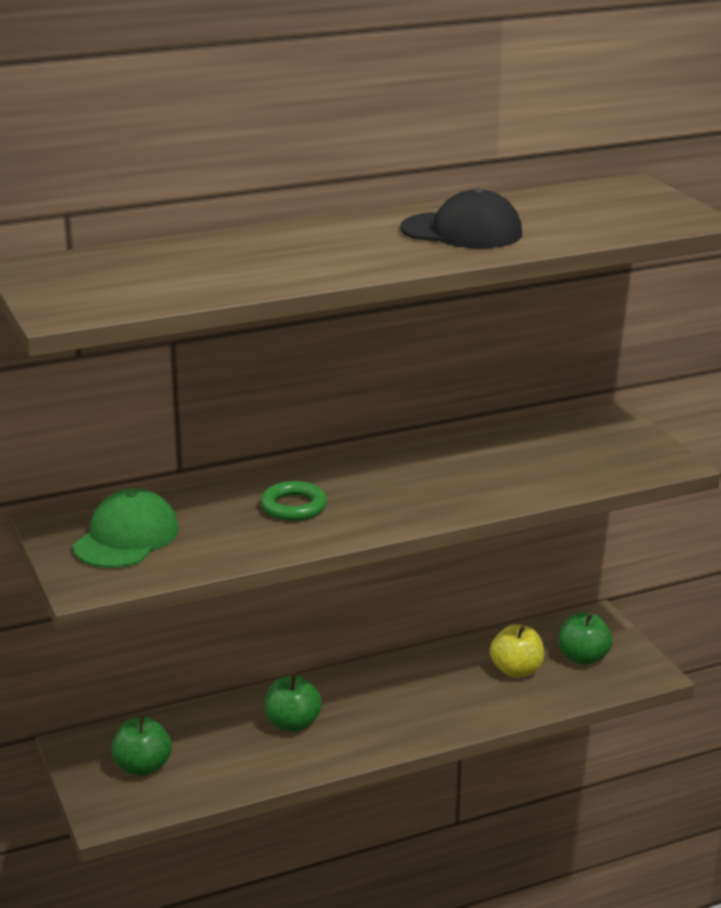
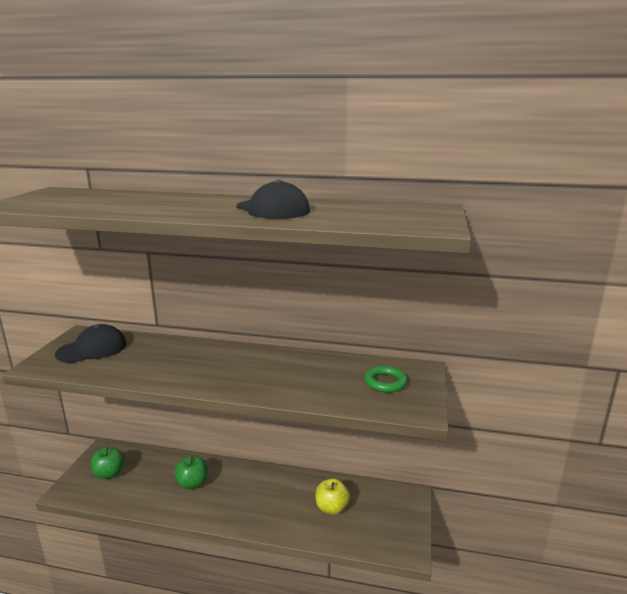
camera: 35 degrees right, 5 degrees down
green cap [73,488,179,568] -> black cap [55,324,126,363]
green ring [260,481,327,521] -> green ring moved to [364,366,407,393]
green apple [558,613,612,665] -> none

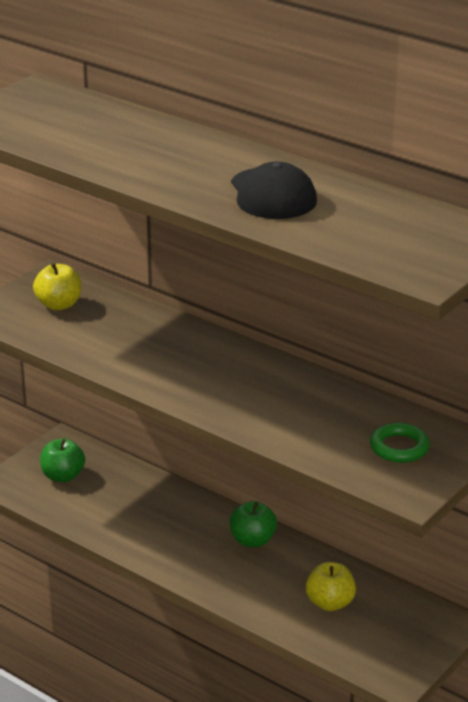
camera: 25 degrees right, 10 degrees up
black cap [55,324,126,363] -> yellow apple [33,263,81,310]
green apple [175,456,208,489] -> green apple moved to [230,501,277,548]

